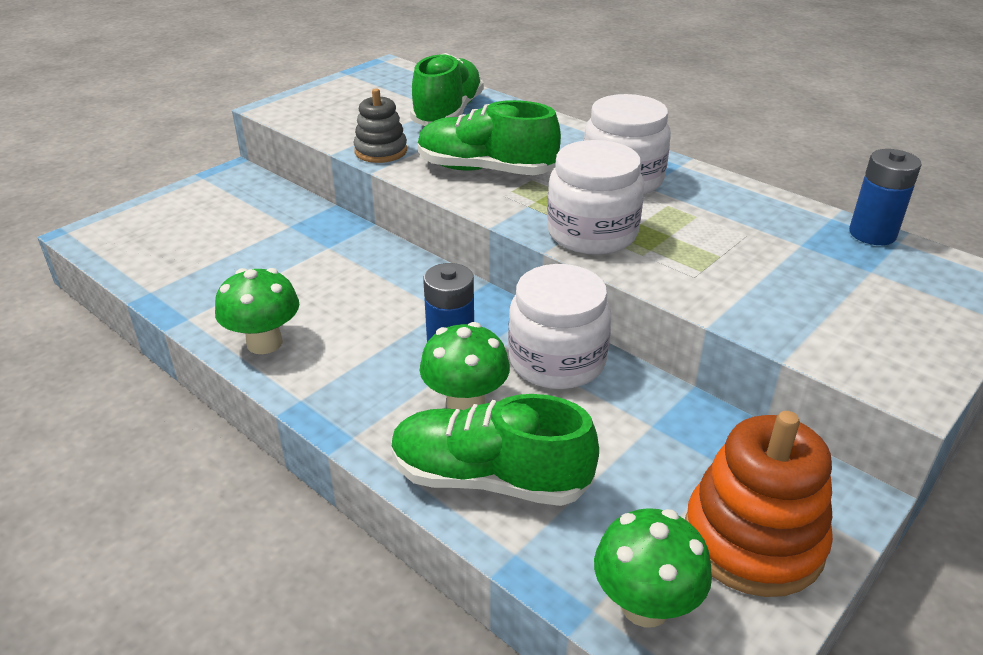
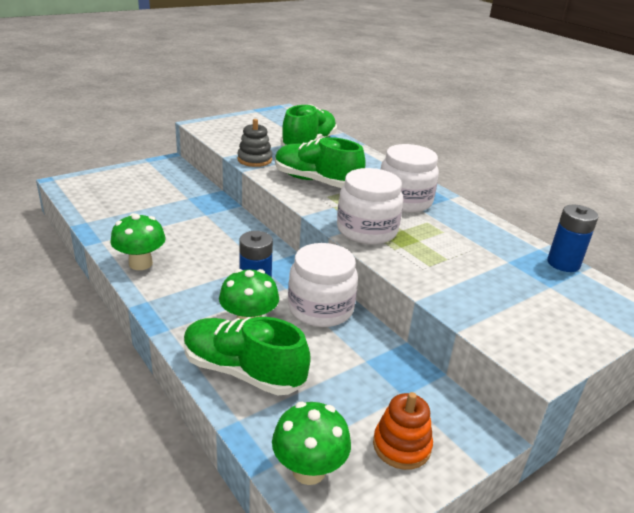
camera: 10 degrees right, 5 degrees down
orange stacking toy [685,411,833,597] -> orange stacking toy [373,392,433,470], size x0.61

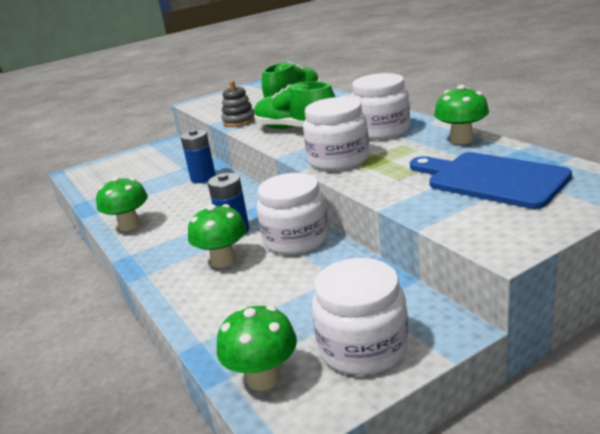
camera: 10 degrees right, 5 degrees down
green shoe [184,317,311,396] -> none
orange stacking toy [373,392,433,470] -> white jar [312,258,408,375]
blue battery [547,205,599,272] -> blue battery moved to [181,129,216,183]
none -> blue cutting board [410,152,572,209]
none -> green mushroom [434,85,489,144]

